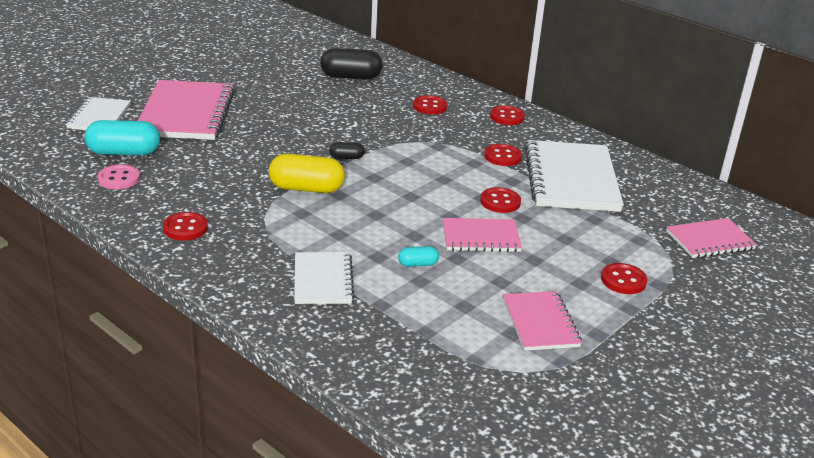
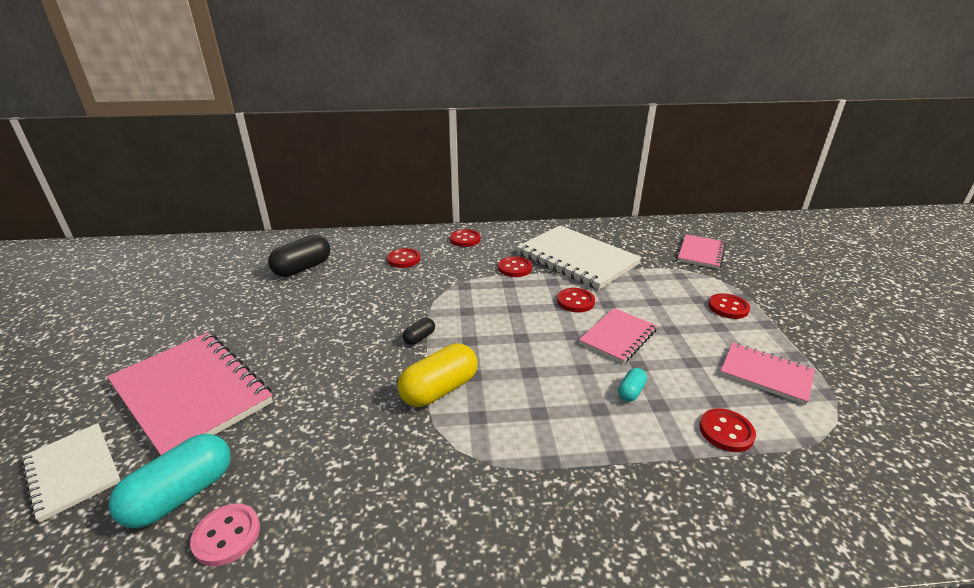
camera: 45 degrees left, 0 degrees up
red button [163,212,208,241] -> red button moved to [699,408,756,452]
white notebook [294,252,354,304] -> none

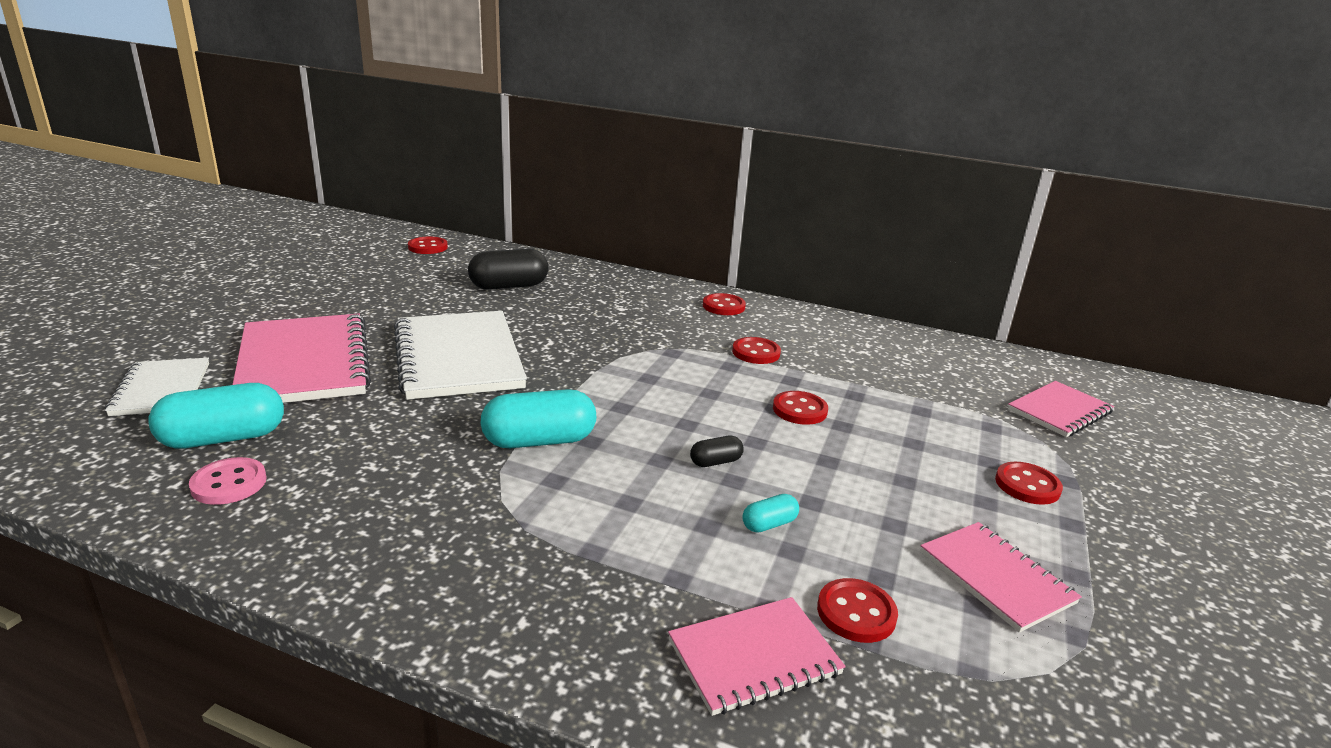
camera: 25 degrees right, 5 degrees down
red button [387,248,420,268] -> red button moved to [408,236,448,254]
yellow capsule [397,343,478,407] -> turquoise capsule [480,389,596,448]
black capsule [403,318,435,345] -> black capsule moved to [690,436,744,467]
white notebook [517,226,642,290] -> white notebook moved to [394,311,527,400]
pink notebook [579,308,657,364] -> pink notebook moved to [668,597,846,716]

